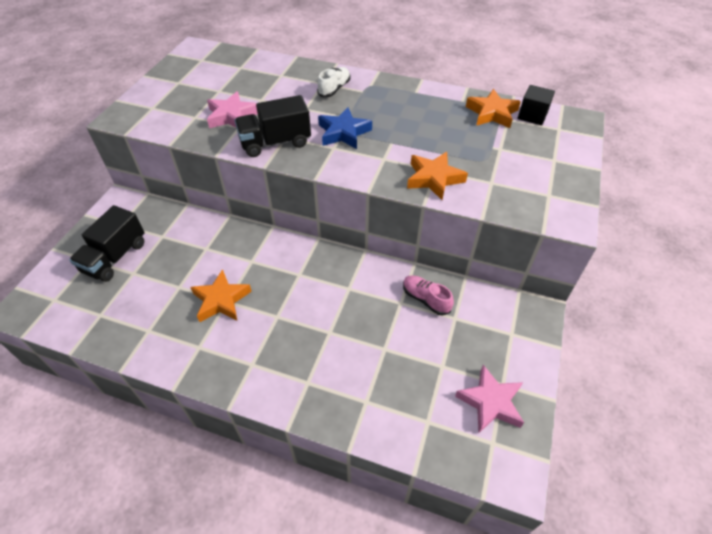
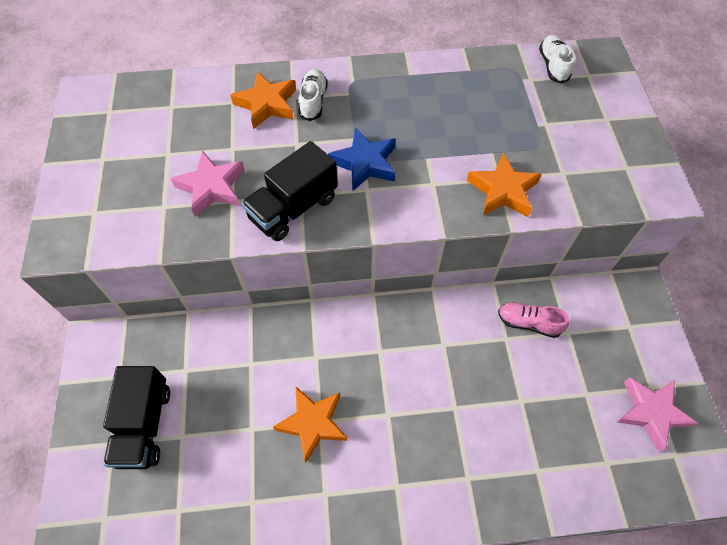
camera: 25 degrees left, 10 degrees up
orange star [466,89,521,128] -> orange star moved to [230,71,296,129]
black cube [518,85,555,125] -> white shoe [539,35,575,84]

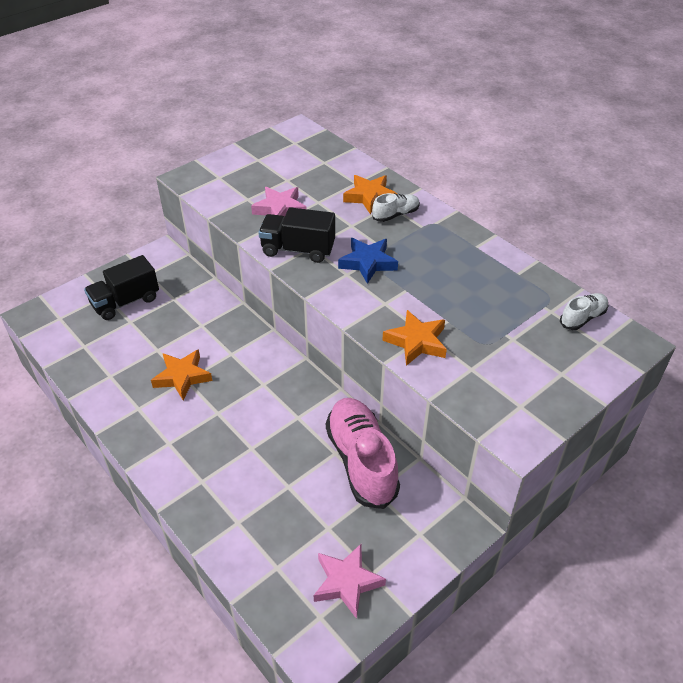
camera: 55 degrees right, 15 degrees down
pink shoe [498,302,569,338] -> pink shoe [326,398,400,509], size x2.04

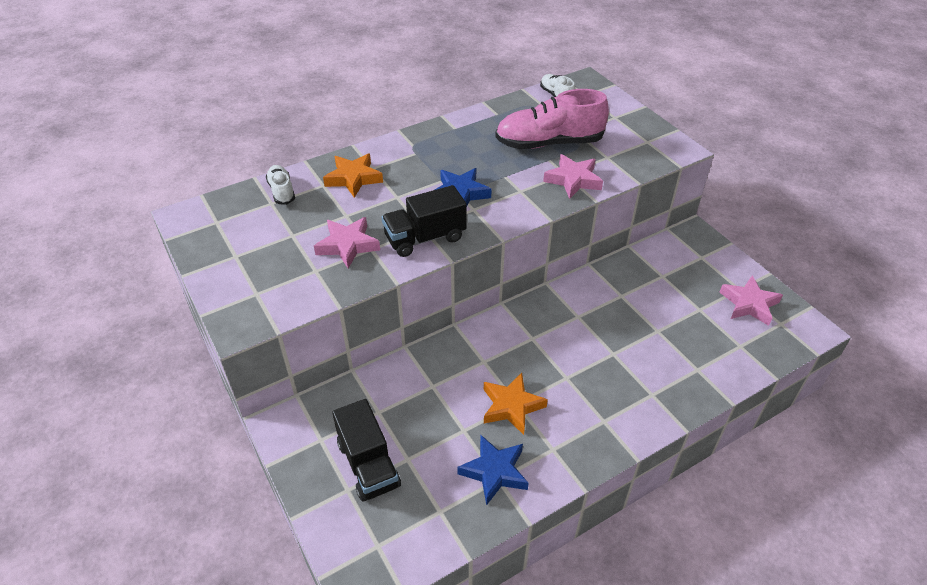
camera: 80 degrees left, 0 degrees up
black truck [258,207,335,263] -> black truck turned 45 degrees clockwise [382,185,467,257]
pink shoe [326,398,400,509] -> pink shoe moved to [495,89,609,149]
white shoe [372,193,420,222] -> white shoe moved to [266,165,295,205]
orange star [382,310,447,366] -> pink star [543,154,603,199]
none -> blue star [457,435,529,506]

